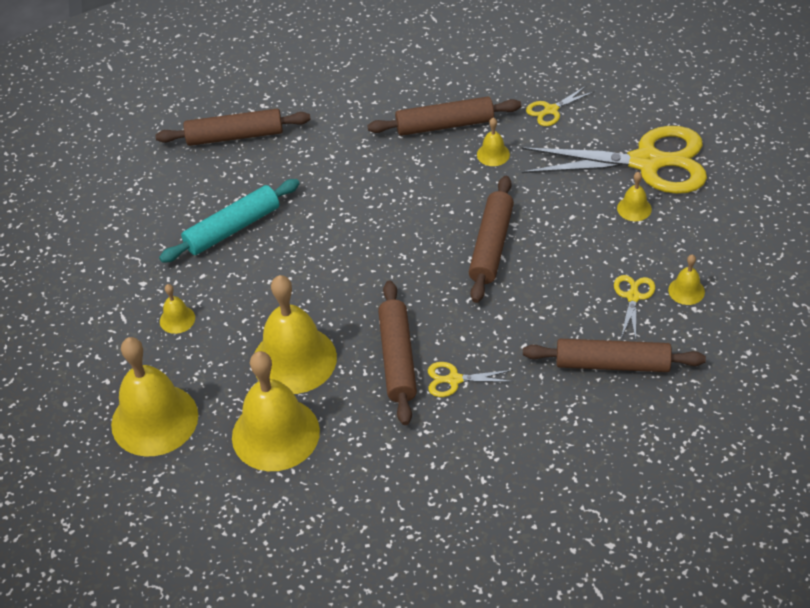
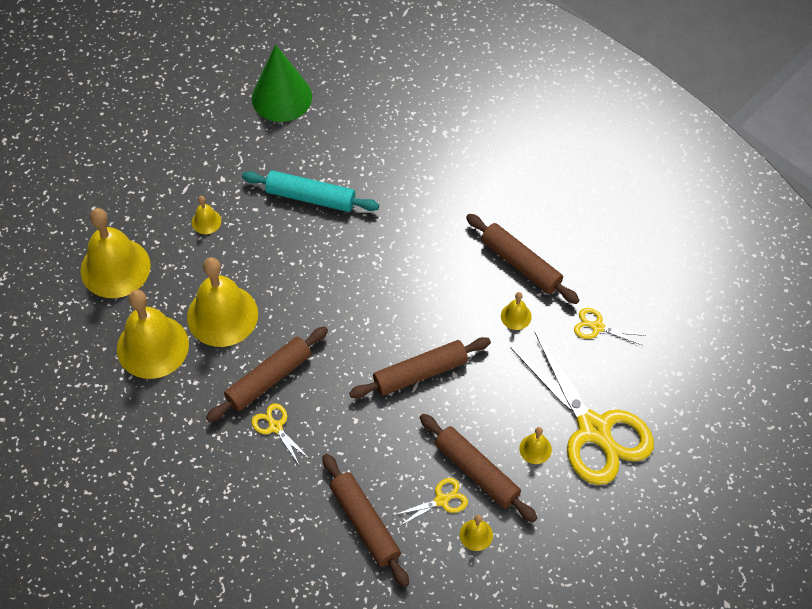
camera: 50 degrees right, 10 degrees up
brown rolling pin [155,109,311,146] -> brown rolling pin moved to [420,414,537,522]
none -> green cone [252,44,312,122]

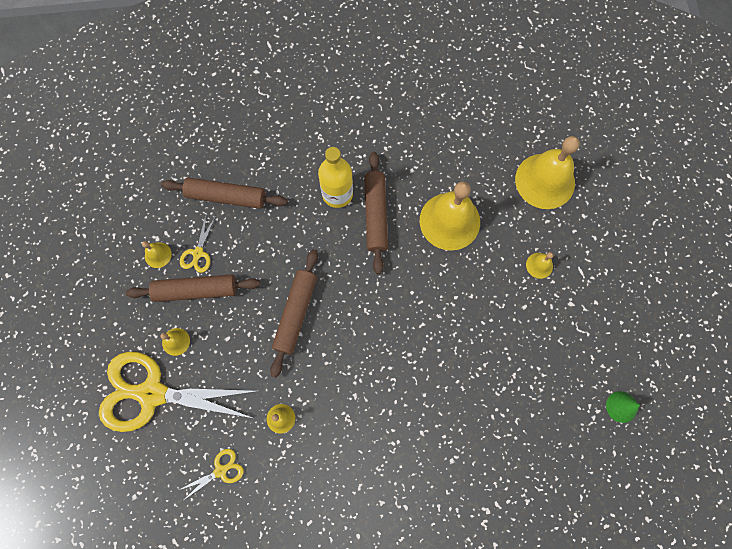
camera: 130 degrees right, 15 degrees up
yellow bell [117,290,189,379] -> none
turquoise rolling pin [242,171,379,212] -> none
yellow scissors [251,403,310,466] -> yellow bottle [318,147,353,208]
green cone [252,44,312,122] -> green cone [606,391,640,423], size x0.51
brown rolling pin [466,214,579,304] -> none

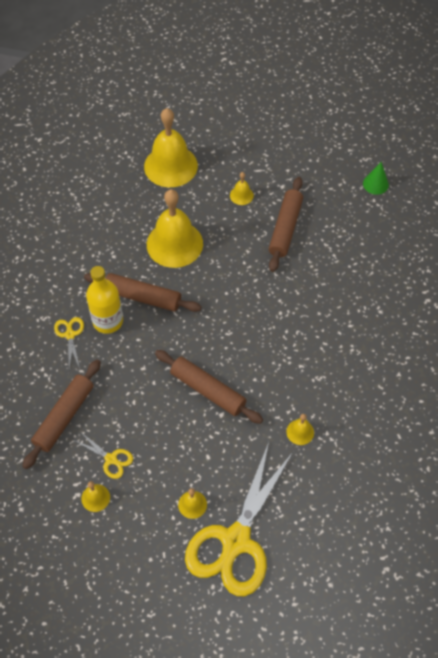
camera: 70 degrees left, 15 degrees down
brown rolling pin [126,274,260,302] -> brown rolling pin moved to [269,177,303,272]
yellow scissors [179,449,244,500] -> yellow scissors moved to [54,317,84,369]

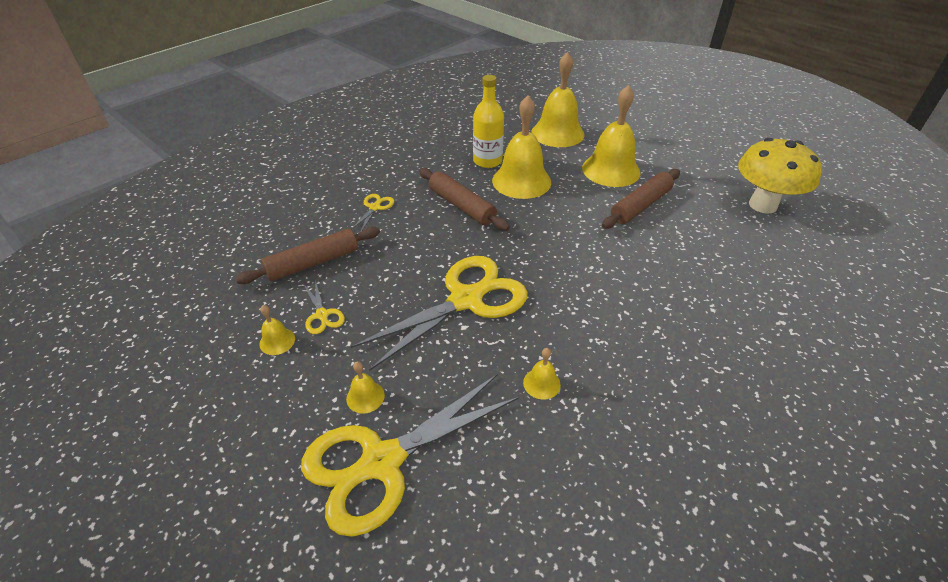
camera: 30 degrees right, 15 degrees down
yellow bottle [86,266,123,334] -> yellow bottle moved to [473,75,504,168]
brown rolling pin [155,350,263,424] -> yellow scissors [351,256,528,371]
yellow bell [230,172,254,205] -> yellow bell [582,85,641,187], size x2.30
green cone [363,162,389,195] -> yellow mushroom [738,138,822,214]

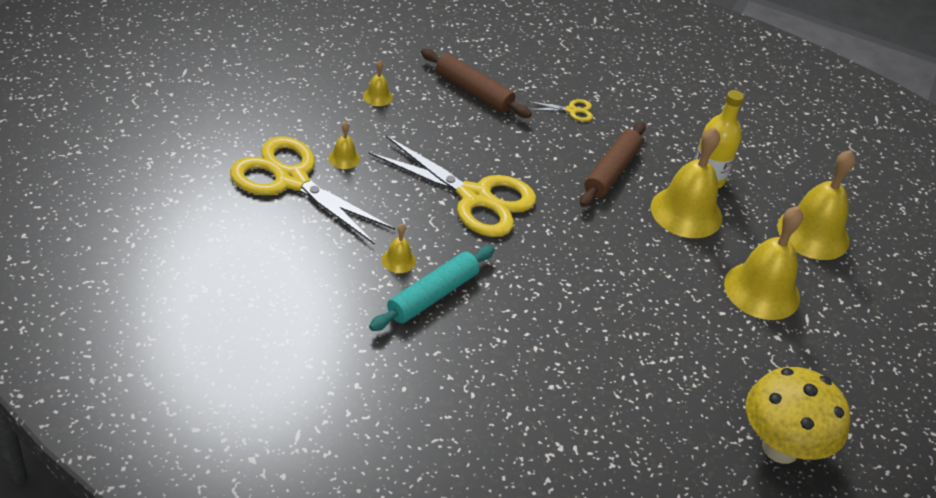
camera: 65 degrees right, 0 degrees up
yellow scissors [304,280,345,334] -> none
brown rolling pin [602,169,680,229] -> none
none -> turquoise rolling pin [369,246,495,331]

